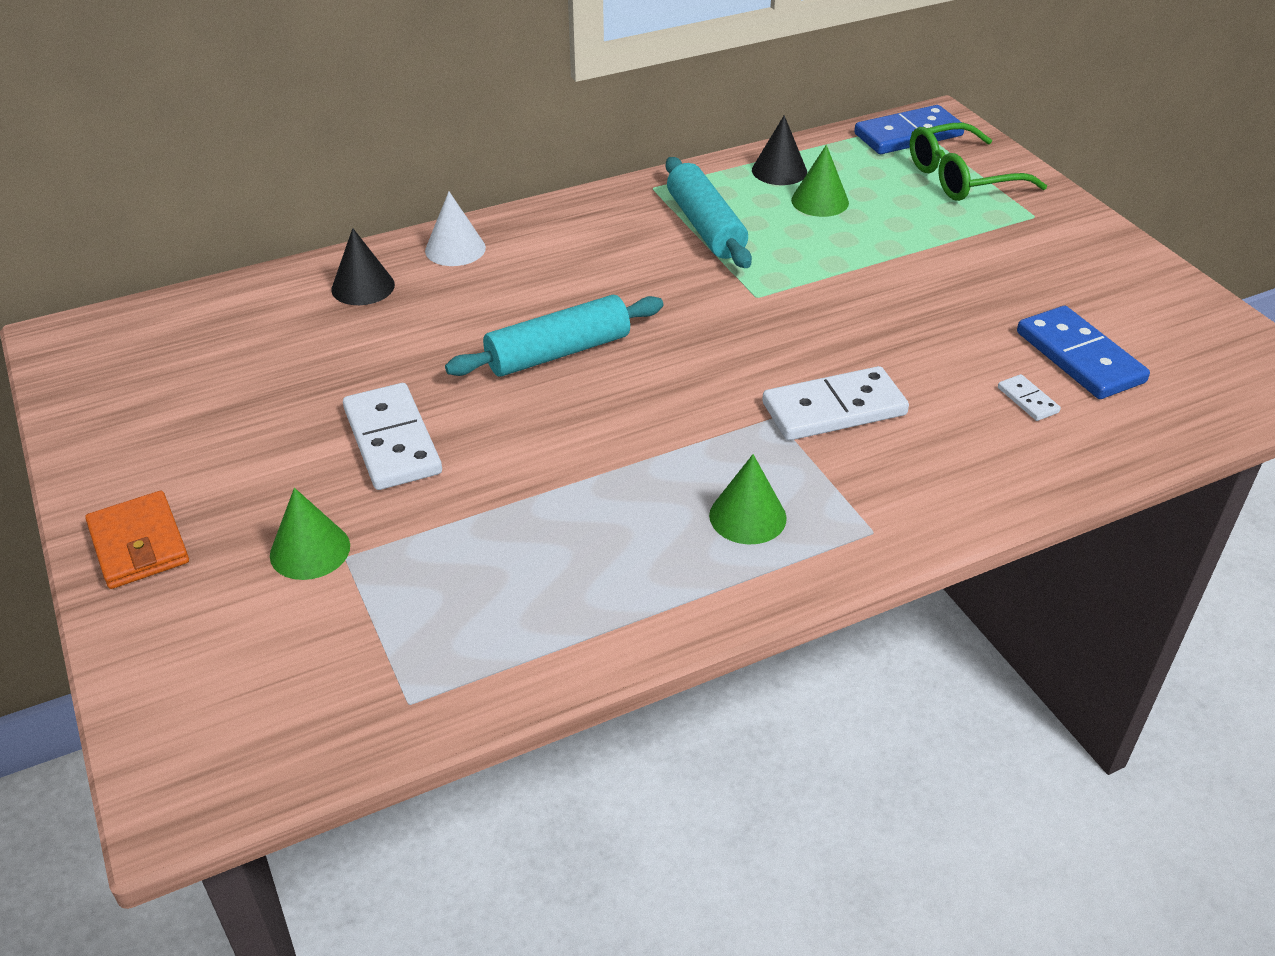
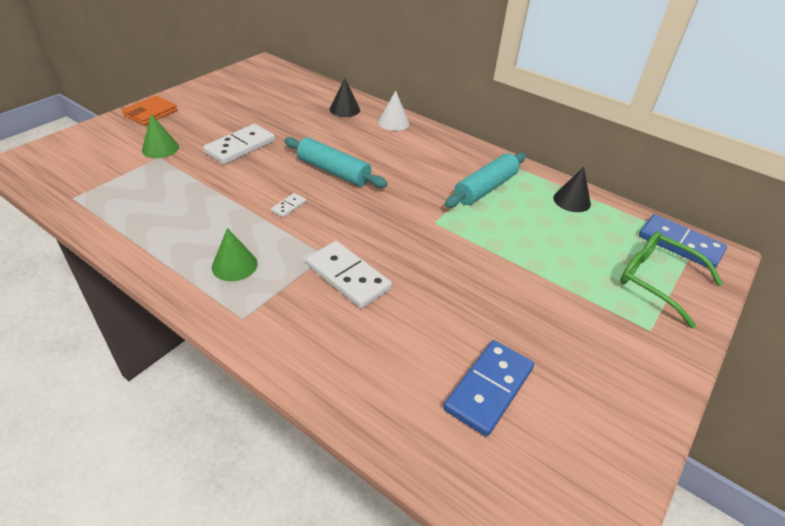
camera: 60 degrees right, 0 degrees up
green cone [791,145,849,217] -> none
white domino [998,374,1061,421] -> white domino moved to [271,193,306,218]

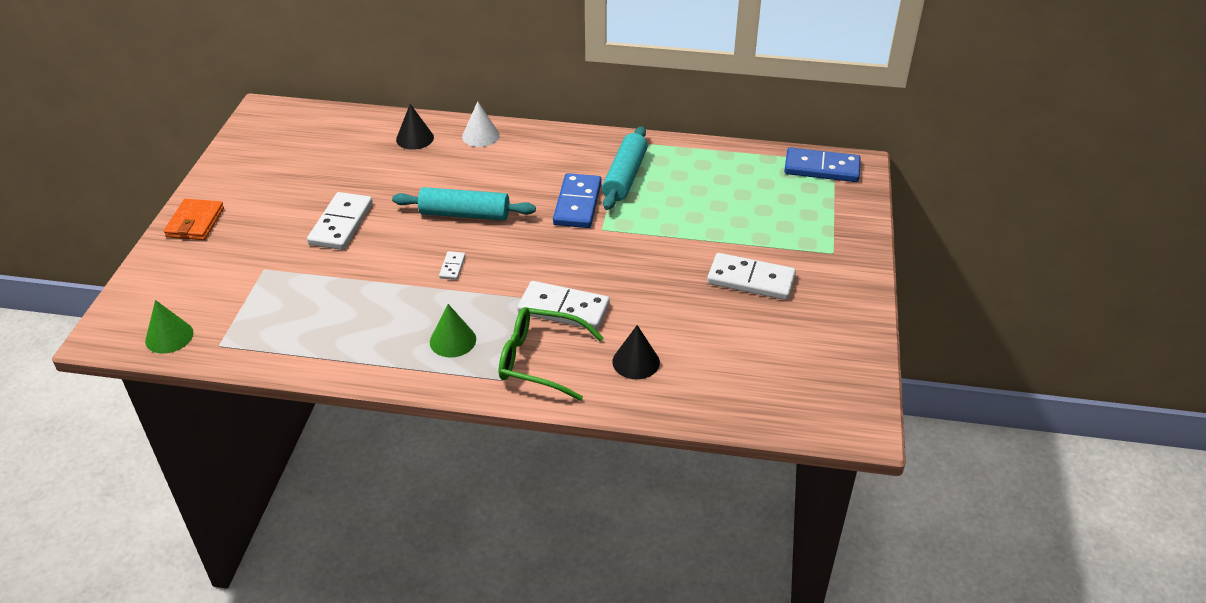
camera: 25 degrees left, 0 degrees up
green cone [142,114,179,158] -> green cone moved to [145,300,194,354]
blue domino [443,340,534,437] -> blue domino moved to [553,173,602,228]
black cone [553,167,591,212] -> black cone moved to [612,325,660,379]
green glasses [620,231,723,328] -> green glasses moved to [499,307,604,401]
none -> white domino [707,253,796,300]

